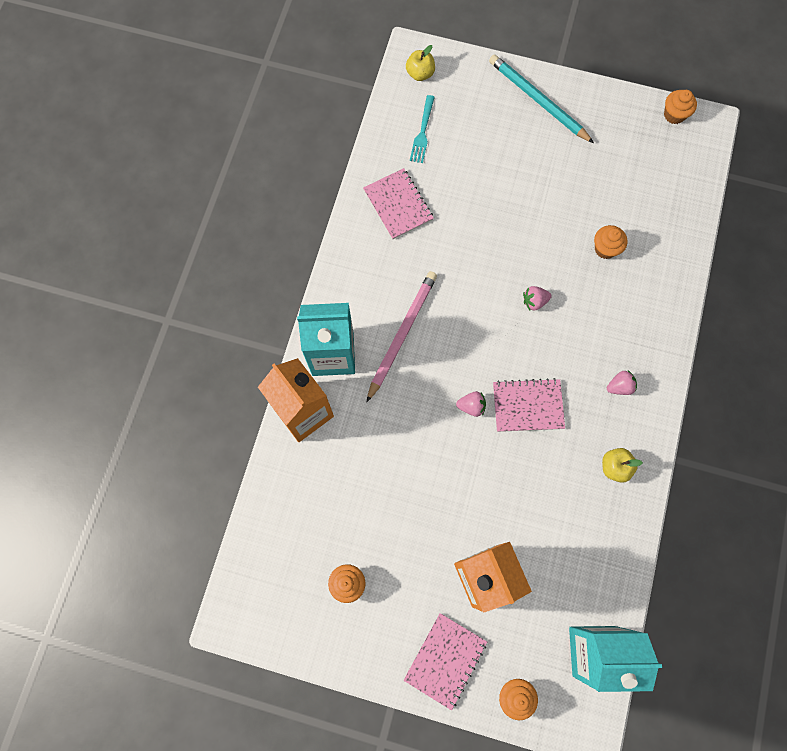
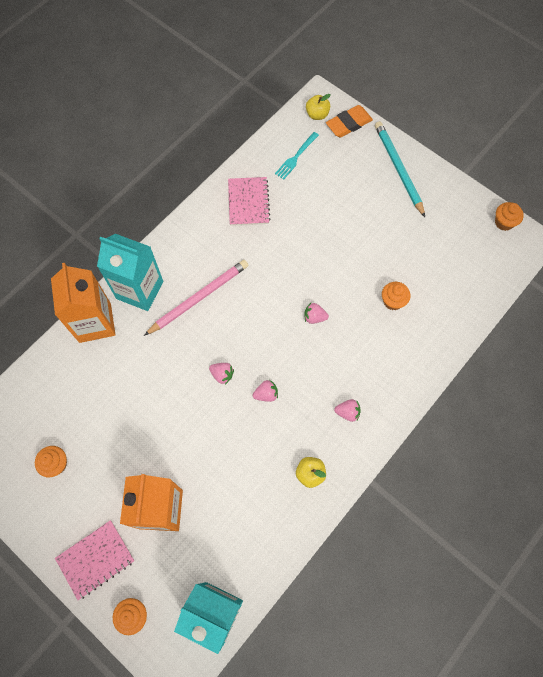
camera: 25 degrees right, 5 degrees down
pink notebook [493,378,565,432] -> pink strawberry [253,380,278,402]
none -> orange eraser [326,105,373,138]

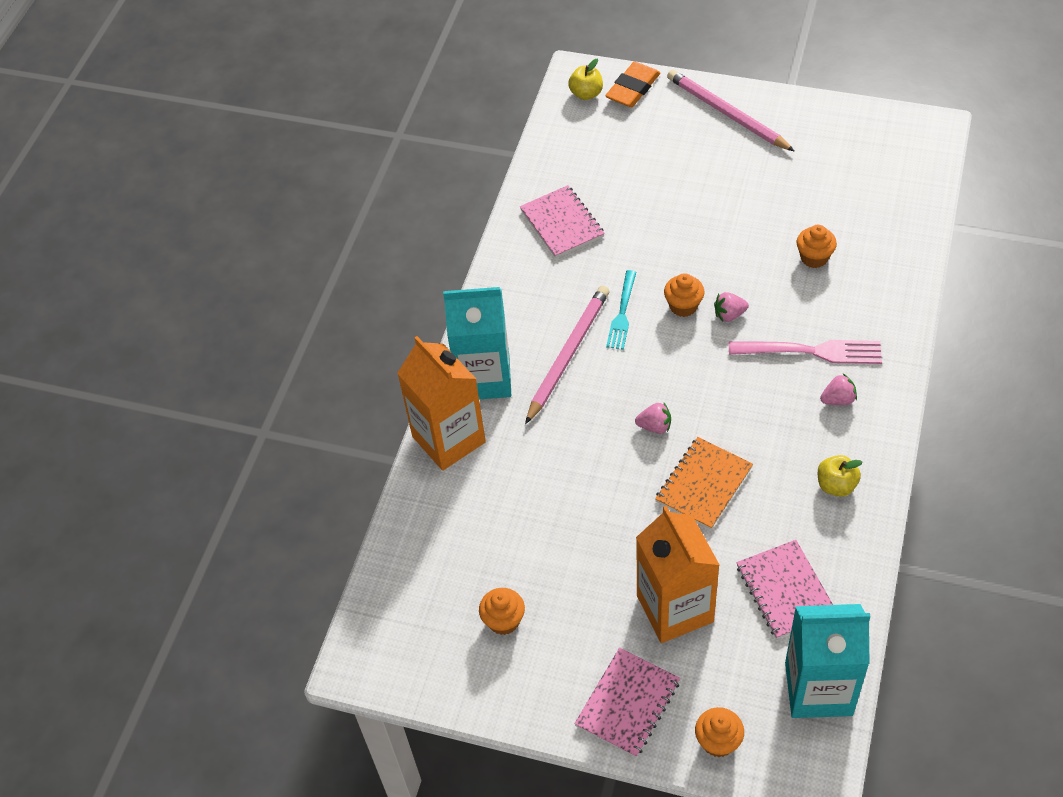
camera: 20 degrees left, 15 degrees down
pink strawberry [253,380,278,402] -> none
turquoise fork [275,132,319,179] -> turquoise fork moved to [606,270,636,350]
turquoise pencil [375,121,425,217] -> pink pencil [667,70,795,152]
orange cupcake [495,202,524,231] -> orange cupcake moved to [664,273,704,317]
none -> orange notebook [655,437,753,530]
none -> pink fork [729,340,882,364]
none -> pink notebook [736,540,833,639]

